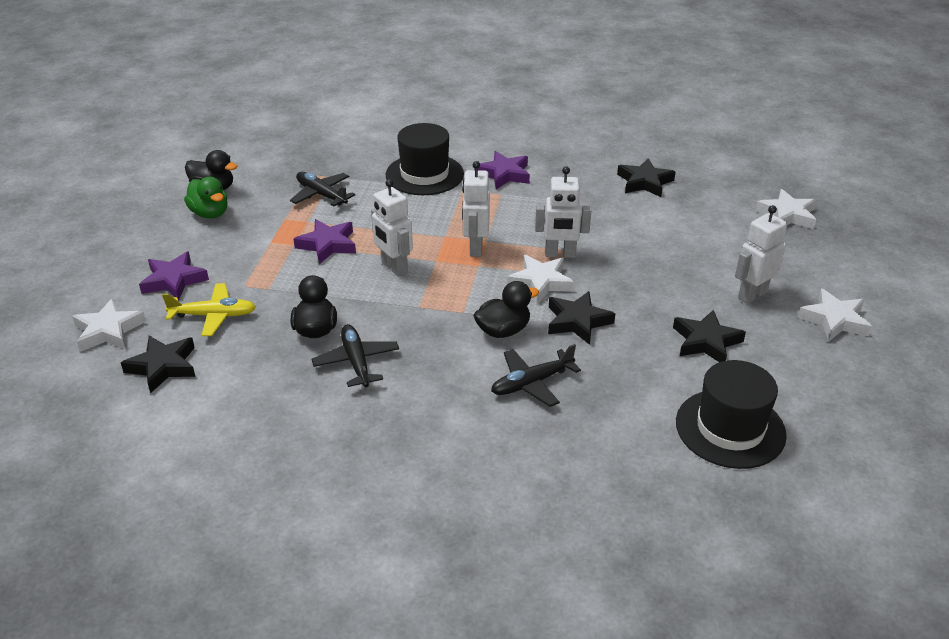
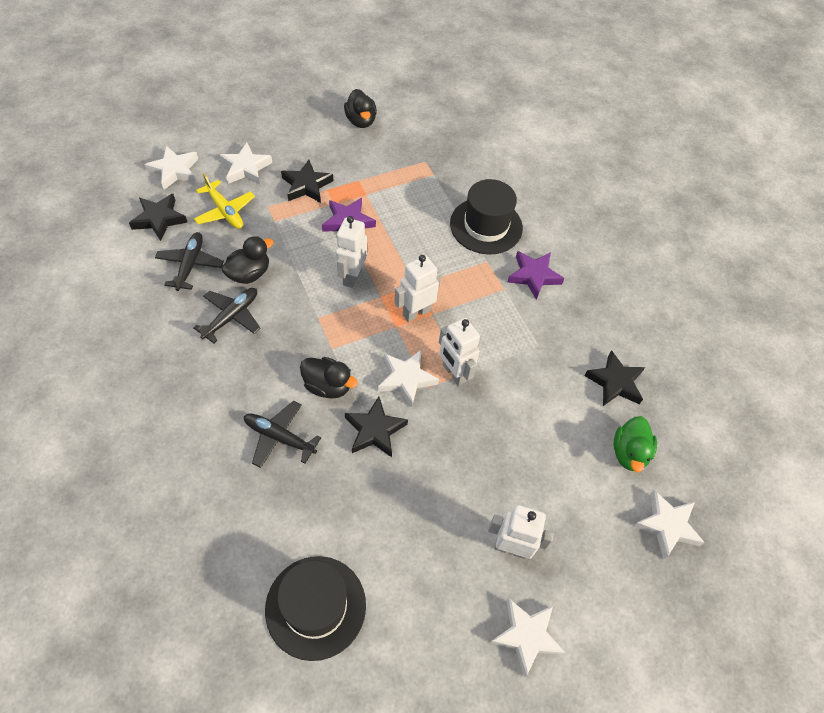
camera: 50 degrees right, 20 degrees up
purple star [139,251,209,301] -> white star [220,143,272,184]
green duck [184,177,228,218] -> green duck moved to [614,416,657,472]
black plane [290,172,355,206] -> black plane moved to [155,232,224,291]
black star [673,310,746,362] -> black star moved to [281,160,333,203]

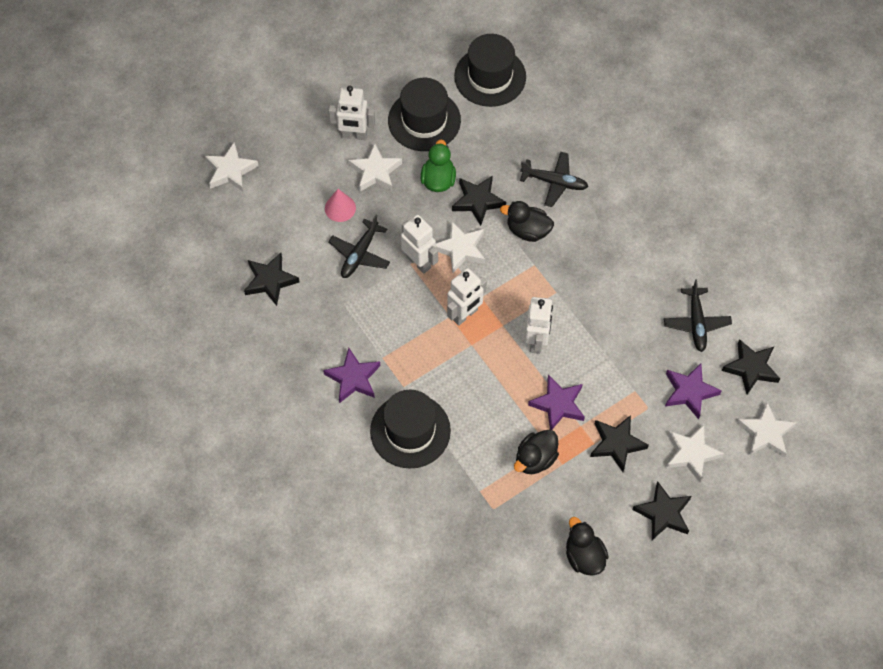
camera: 175 degrees right, 5 degrees up
black plane [193,288,260,343] -> black plane moved to [328,215,390,278]
yellow plane [194,174,255,229] -> purple star [665,363,722,419]
black duck [221,236,274,284] -> black duck moved to [514,430,559,474]
white star [490,599,565,677] -> white star moved to [348,143,402,192]
green duck [614,416,657,472] -> green duck moved to [421,139,456,192]
none -> pink cone [325,189,356,222]
none -> black hat [388,78,461,151]
none -> black star [632,481,692,540]

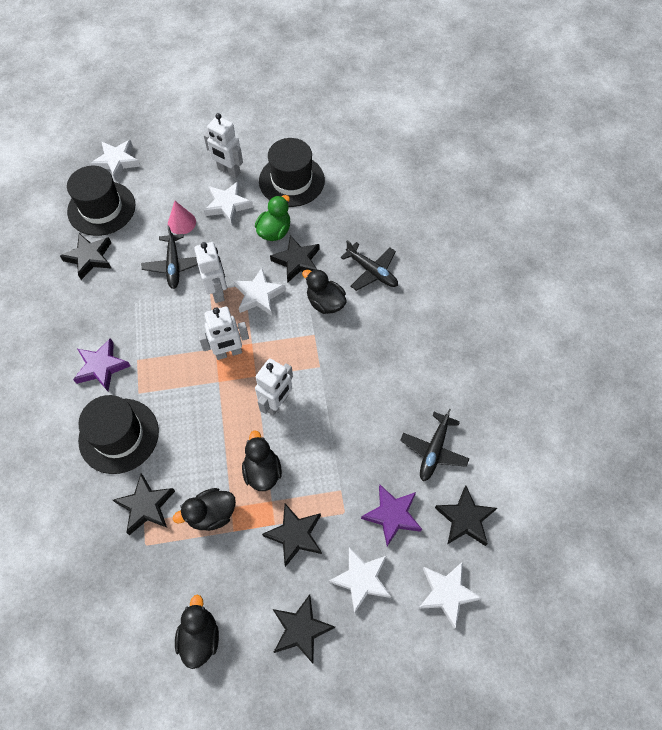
camera: 25 degrees right, 0 degrees up
black plane [328,215,390,278] -> black plane turned 60 degrees counterclockwise [142,225,198,289]
black hat [454,34,526,107] -> black hat moved to [67,166,135,236]
purple star [528,375,585,430] -> black duck [242,431,282,491]
none -> black star [113,474,175,535]

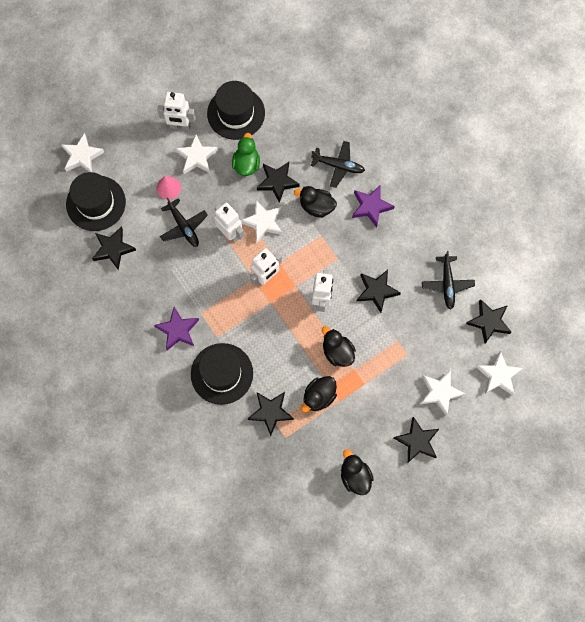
camera: 25 degrees left, 10 degrees up
black star [262,503,322,567] -> black star moved to [357,270,401,313]
purple star [361,485,422,546] -> purple star moved to [352,185,395,227]

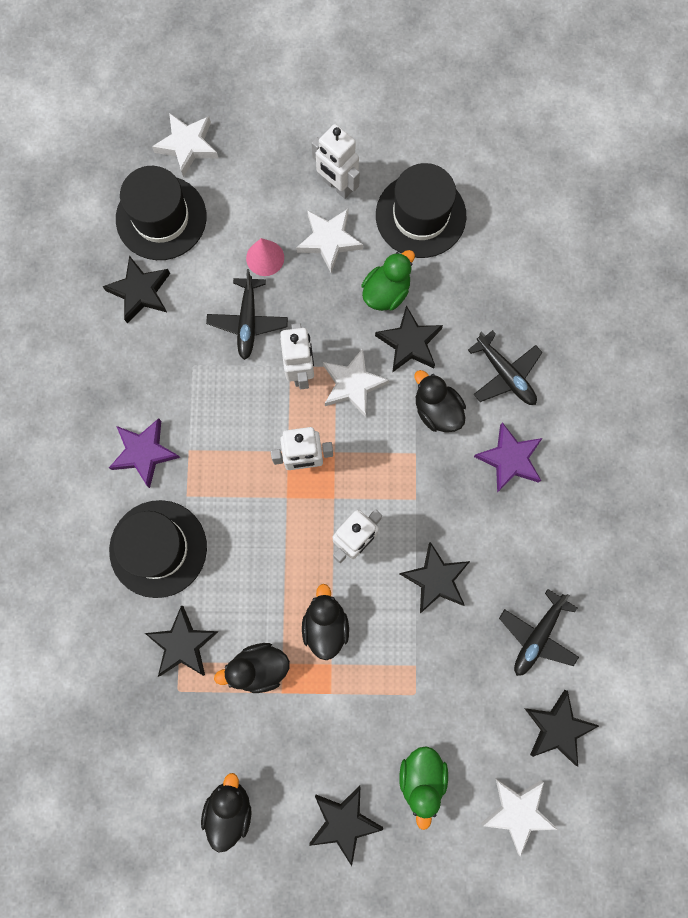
camera: 35 degrees right, 5 degrees up
white star [421,370,465,416] -> green duck [399,746,448,830]

